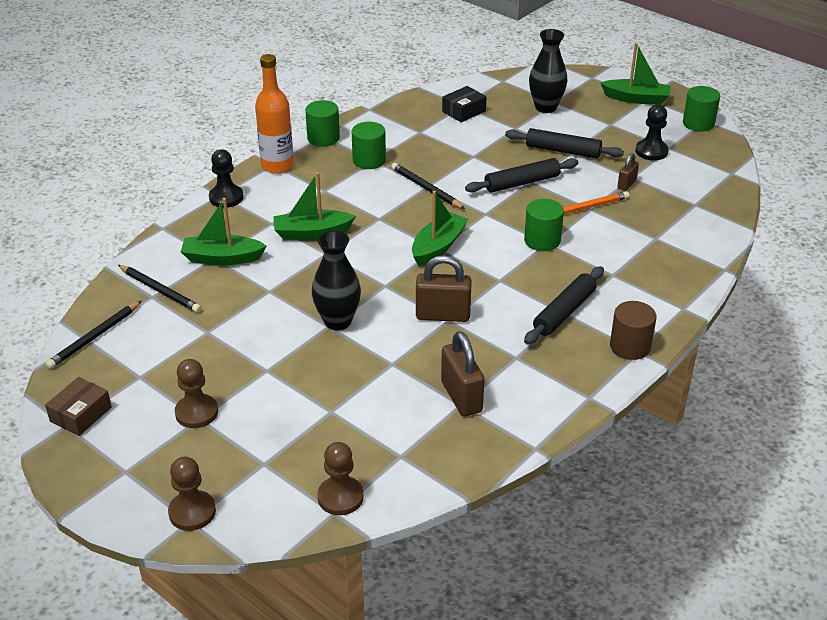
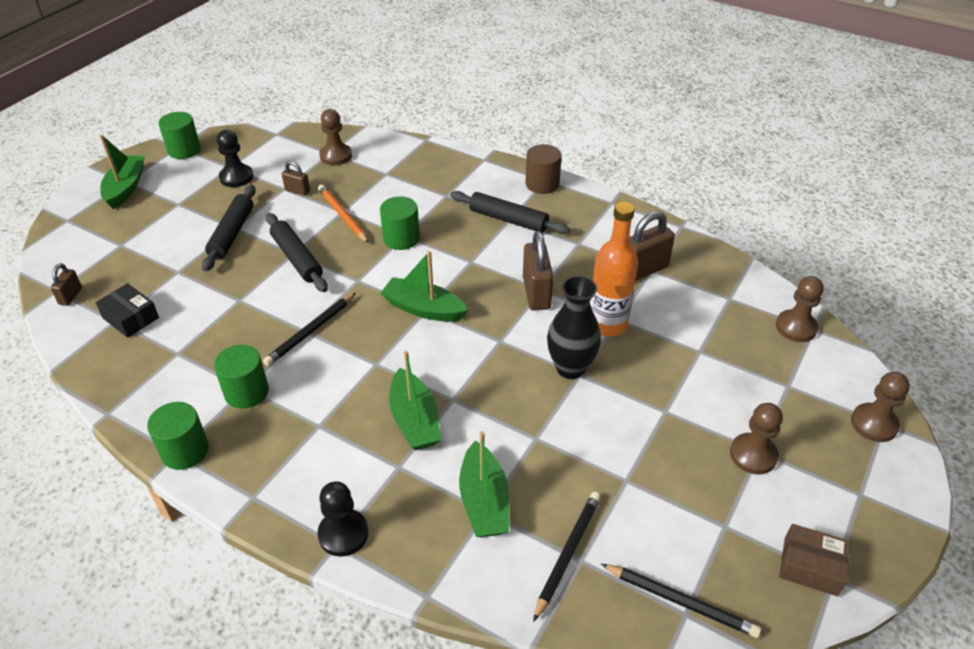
camera: 100 degrees left, 5 degrees up
orange bottle [255,54,294,174] -> orange bottle moved to [590,202,638,337]
black vase [529,29,567,113] -> none
none -> brown padlock [50,263,82,306]
none -> brown pawn [319,109,352,165]

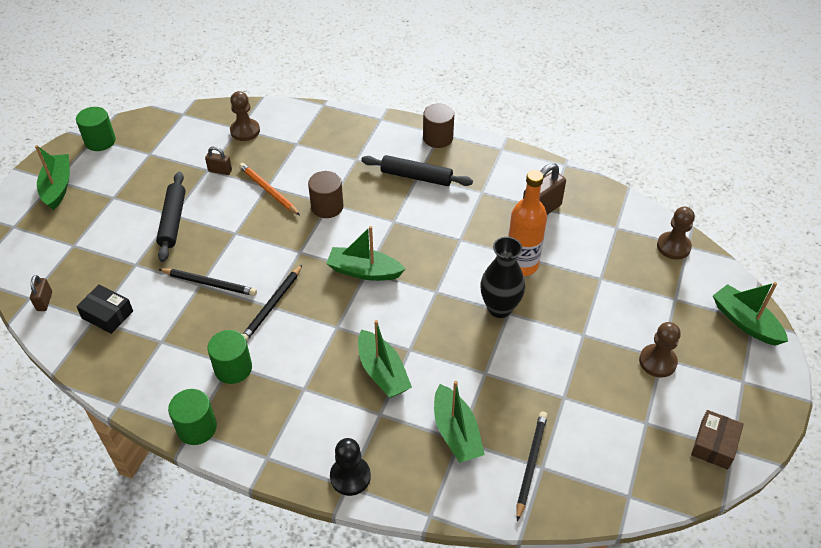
camera: 10 degrees left, 5 degrees up
black pawn [217,130,253,187] -> none
black rolling pin [266,213,328,292] -> none
green cylinder [380,196,420,250] -> brown cylinder [308,171,344,218]
brown padlock [523,231,553,311] -> none
black pencil [601,564,761,638] -> black pencil moved to [158,269,257,296]
brown box [779,524,851,596] -> brown box turned 75 degrees counterclockwise [691,410,744,470]
brown pawn [851,372,910,442] -> green boat [713,282,788,346]

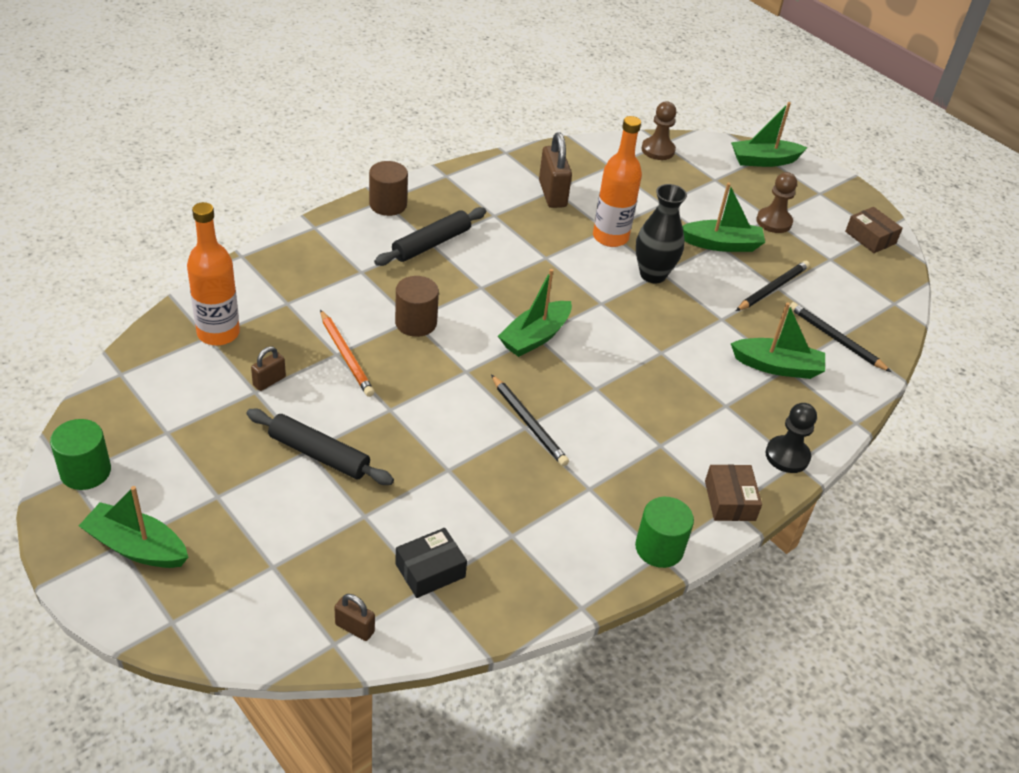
camera: 65 degrees left, 5 degrees down
black pencil [158,269,257,296] -> black pencil moved to [736,261,810,311]
green cylinder [207,330,252,384] -> none
brown pawn [230,91,260,141] -> orange bottle [187,202,240,346]
orange pencil [239,163,300,215] -> orange pencil turned 105 degrees counterclockwise [320,310,374,397]
green boat [358,320,412,398] -> green boat moved to [682,183,765,252]
none -> brown box [705,464,762,521]

